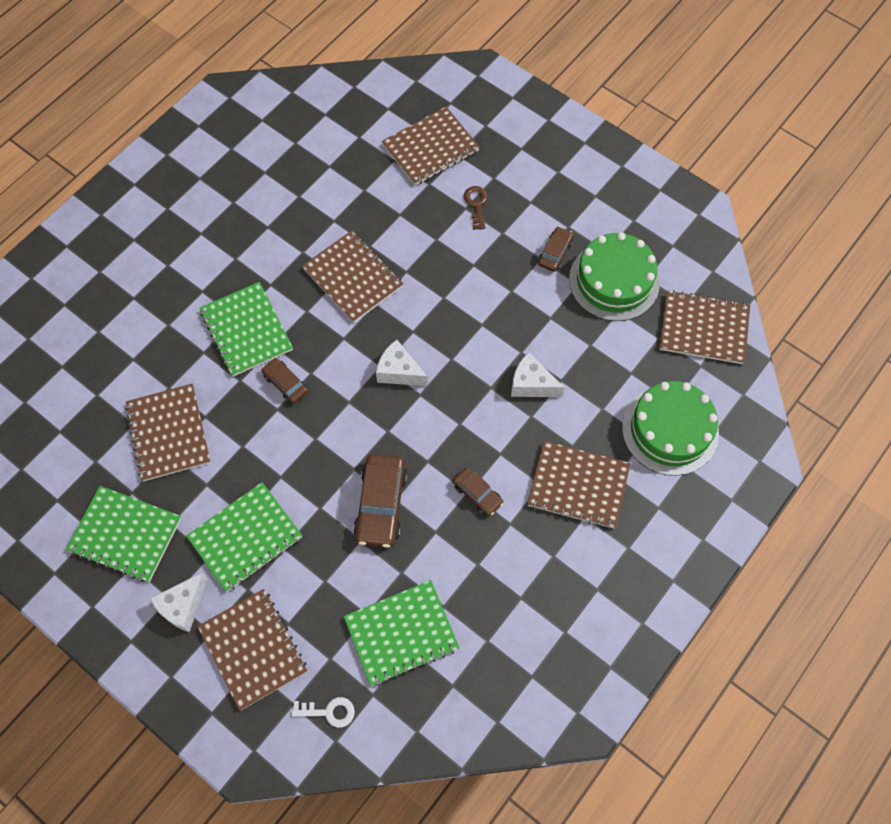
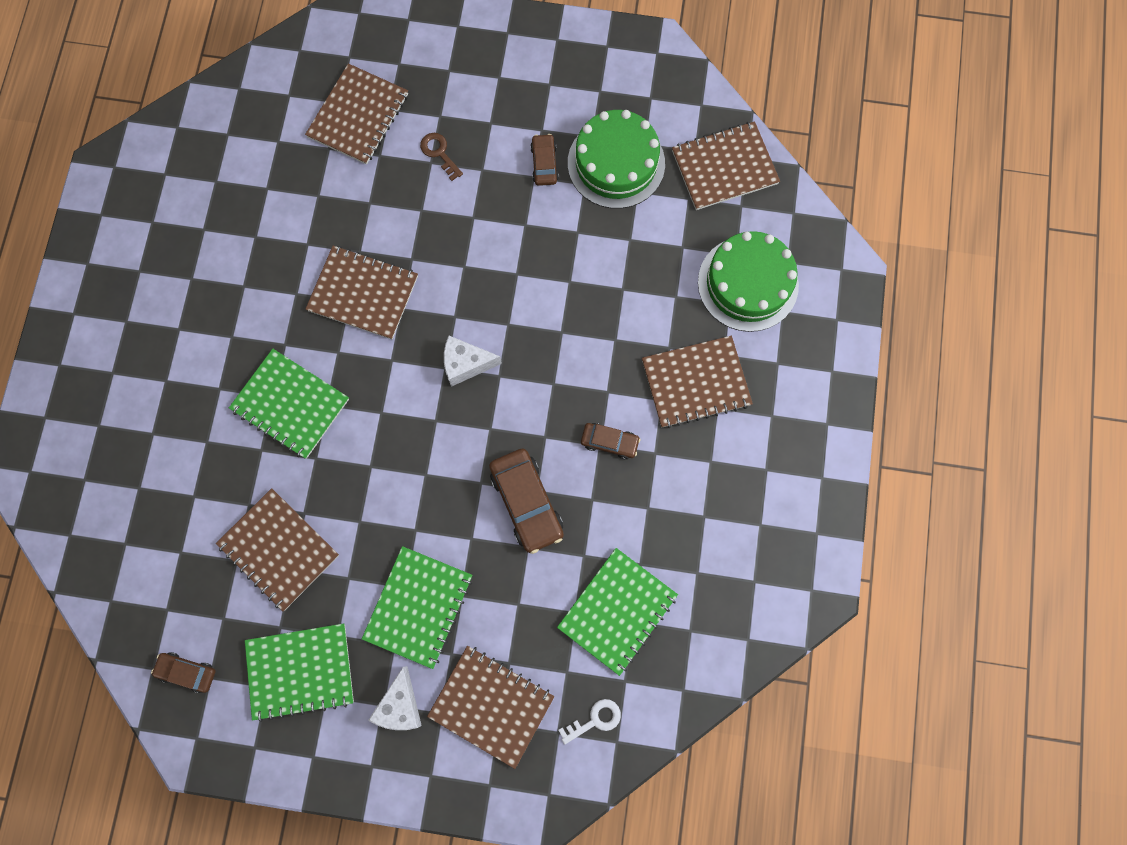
camera: 30 degrees left, 10 degrees up
brown car [262,358,308,404] -> brown car moved to [151,652,215,693]
white cheese [511,353,565,397] -> none

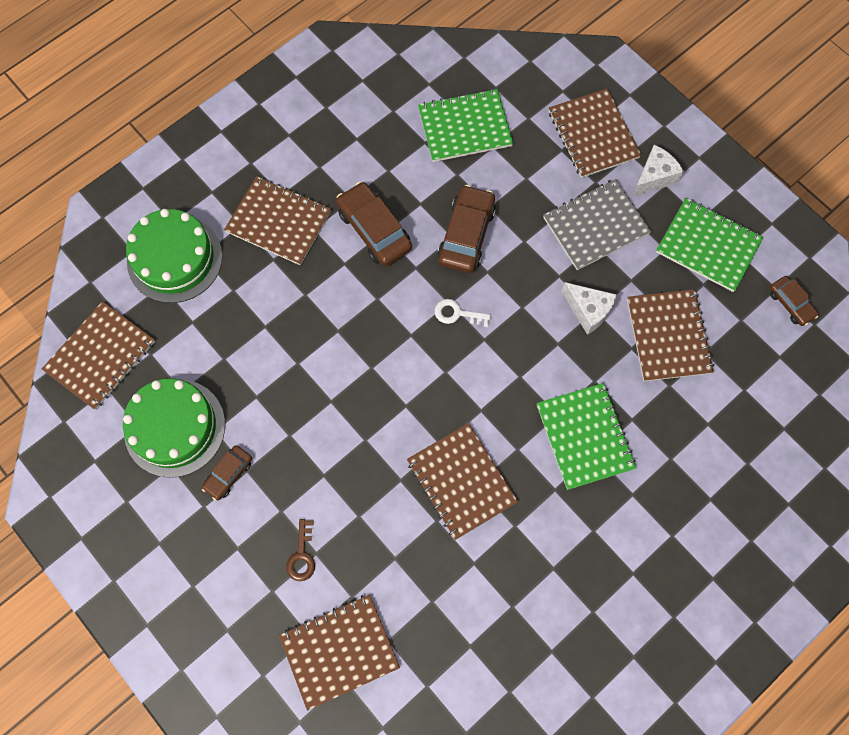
camera: 140 degrees left, 5 degrees down
green notebook [362,546,472,669] -> grey notebook [543,179,651,270]
white cheese [444,336,502,387] -> white cheese moved to [561,282,617,335]
white key [558,699,621,744] -> white key moved to [435,299,491,327]
brown car [581,423,640,459] -> brown car [336,182,412,266], size x1.75
brown notebook [672,121,780,210] -> brown notebook turned 75 degrees counterclockwise [42,301,155,410]

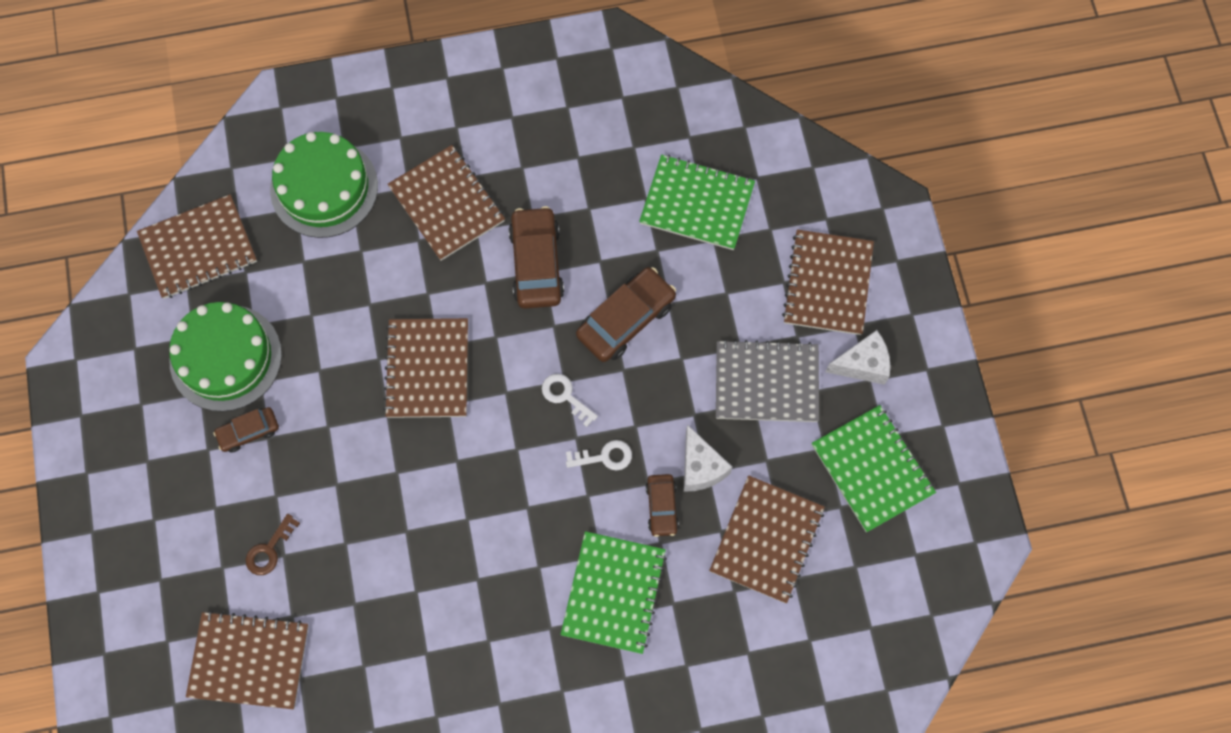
camera: 30 degrees right, 0 degrees up
brown notebook [407,423,518,540] -> brown notebook moved to [383,318,468,418]
brown car [769,276,819,326] -> brown car moved to [646,474,679,537]
none -> white key [566,440,632,471]

